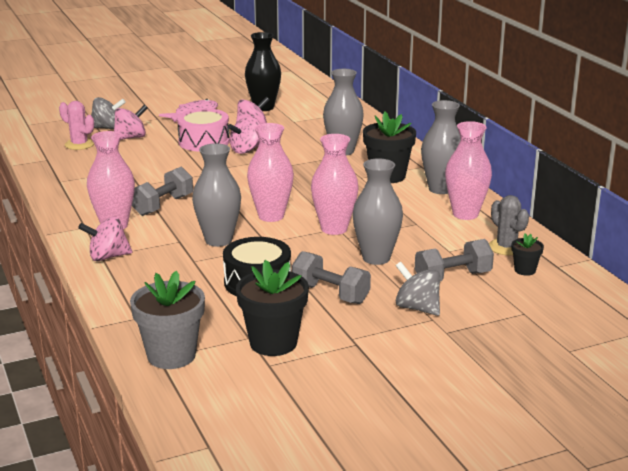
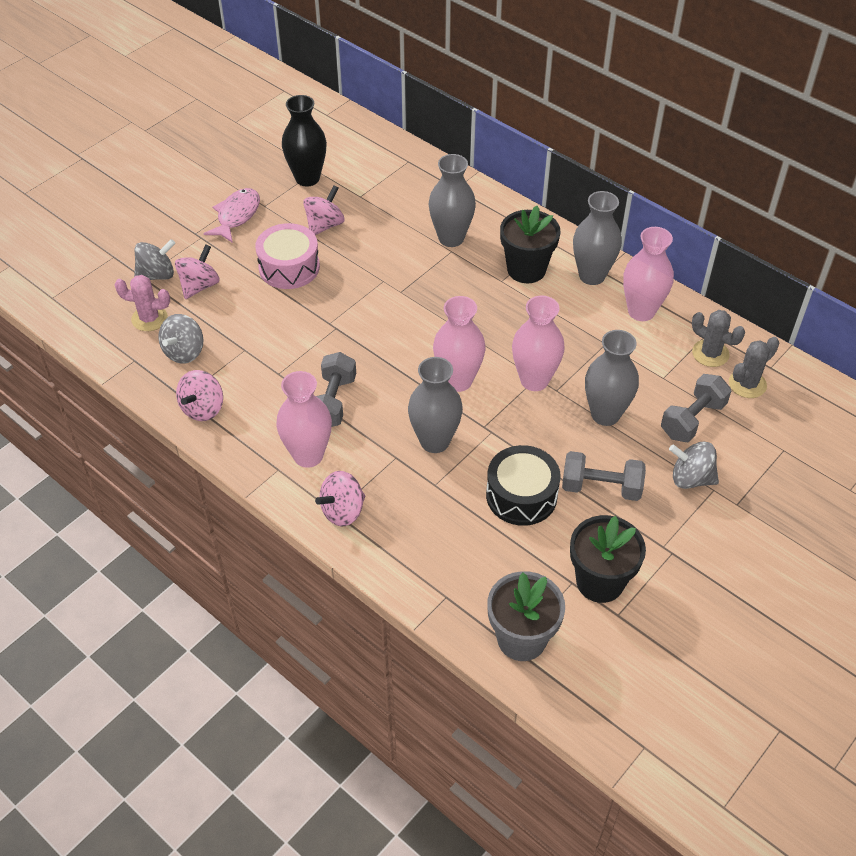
camera: 25 degrees left, 25 degrees up
pink spinning top [228,116,260,154] -> pink spinning top moved to [176,370,223,421]
black flower pot [512,233,544,276] -> grey cactus [729,337,779,398]
none -> grey spinning top [158,314,204,364]

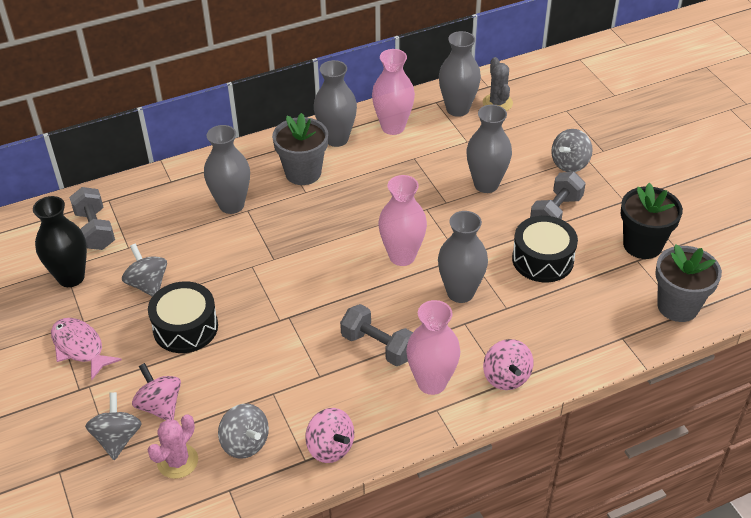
camera: 65 degrees left, 5 degrees down
pink drum [255,223,320,289] -> black drum [148,281,218,353]
pink spinning top [303,185,345,235] -> grey spinning top [122,244,167,297]
black flower pot [500,206,560,283] -> grey flower pot [272,113,328,185]
pink vase [512,296,565,391] -> none
grey dumbbell [661,374,731,442] -> grey dumbbell moved to [69,187,115,250]
grey cactus [692,310,745,367] -> grey vase [439,31,481,117]

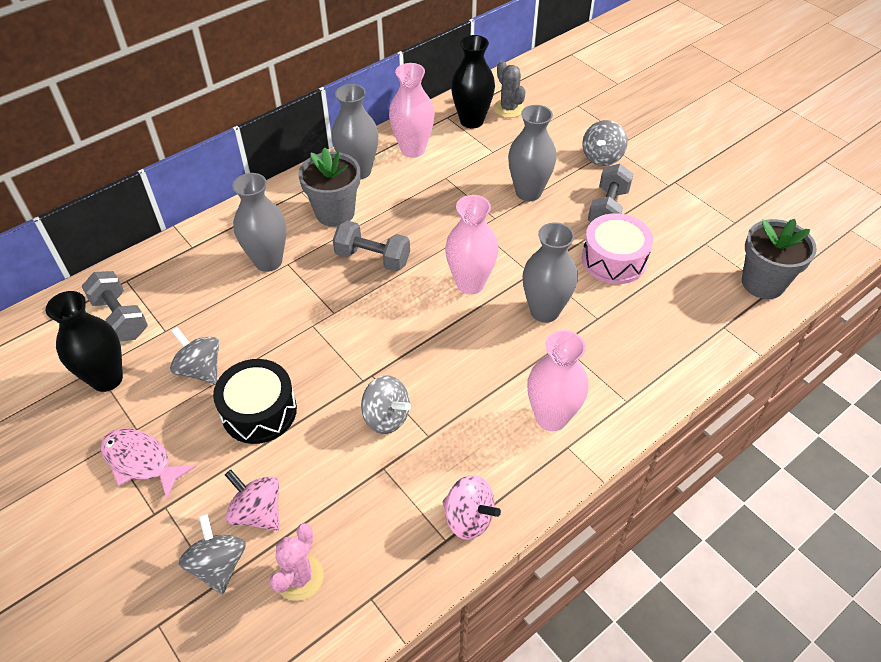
camera: 15 degrees left, 5 degrees up
grey spinning top [218,404,269,459] -> grey spinning top moved to [361,375,411,434]
grey dumbbell [340,304,413,366] -> grey dumbbell moved to [333,221,410,272]
grey vase [439,31,481,117] -> black vase [451,35,495,128]
pink spinning top [483,339,533,390] -> none
black drum [512,216,578,282] -> pink drum [582,213,653,284]
black flower pot [620,183,683,259] -> none

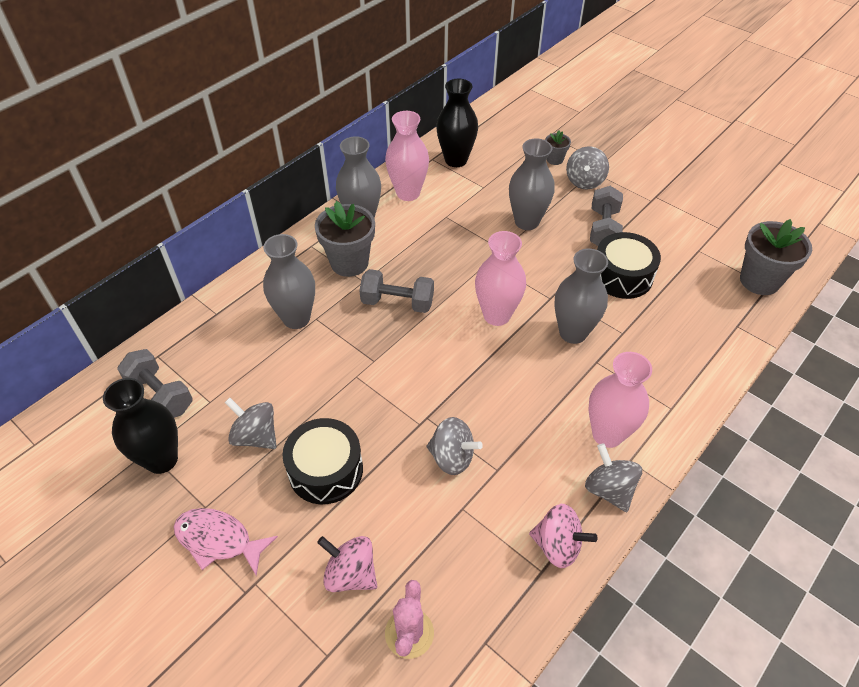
camera: 10 degrees left, 0 degrees up
grey spinning top [179,514,246,595] -> grey spinning top moved to [585,443,642,512]
grey cactus [493,60,526,118] -> none
pink drum [582,213,653,284] -> black drum [597,232,661,299]
none -> grey flower pot [545,130,571,165]

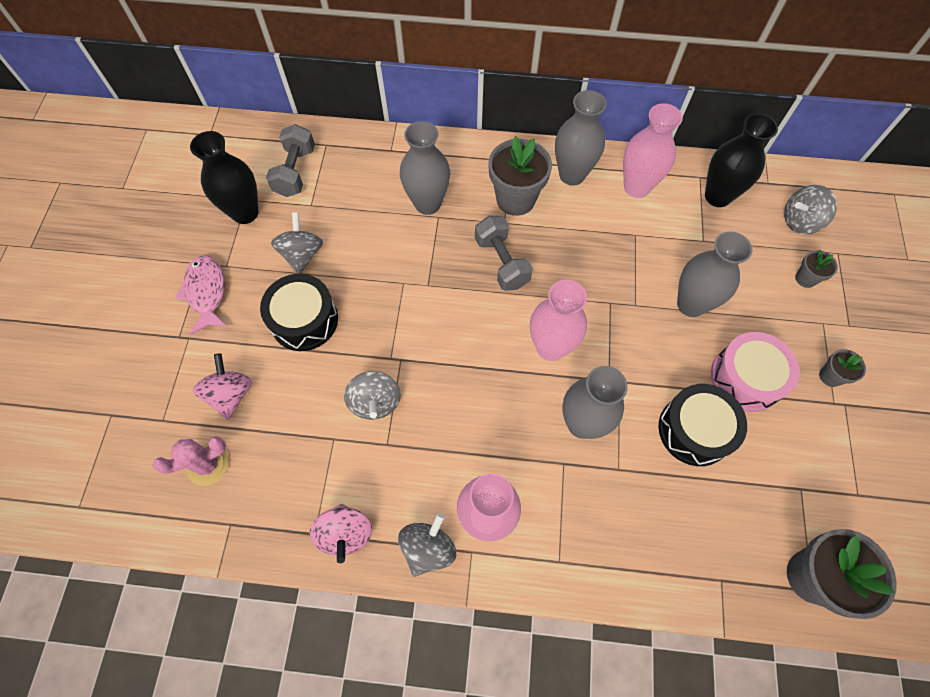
camera: 55 degrees right, 15 degrees up
grey spinning top [566,146,609,190] -> grey spinning top moved to [784,185,837,234]
grey dumbbell [590,186,623,246] -> pink drum [711,332,800,412]
none -> grey flower pot [819,349,866,387]

